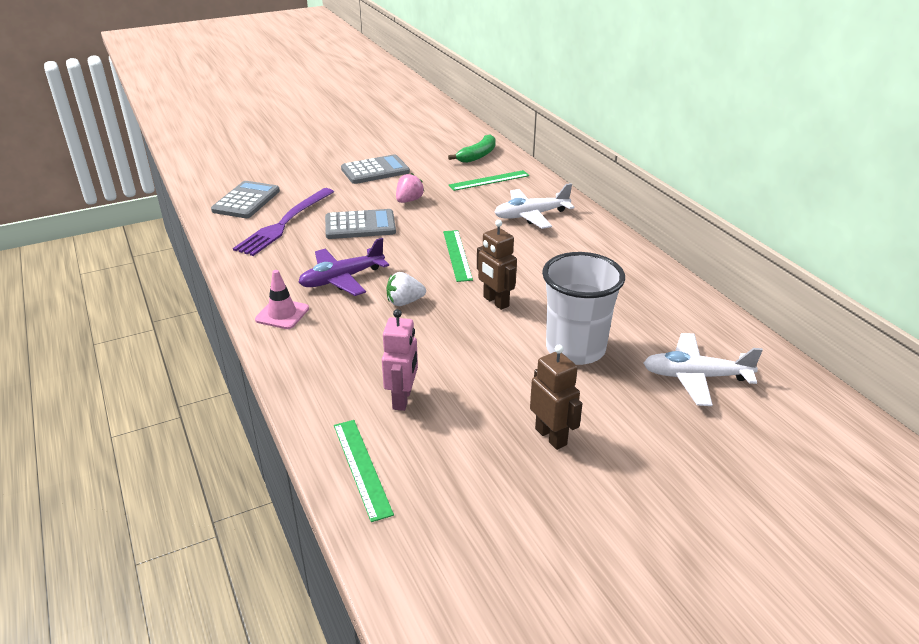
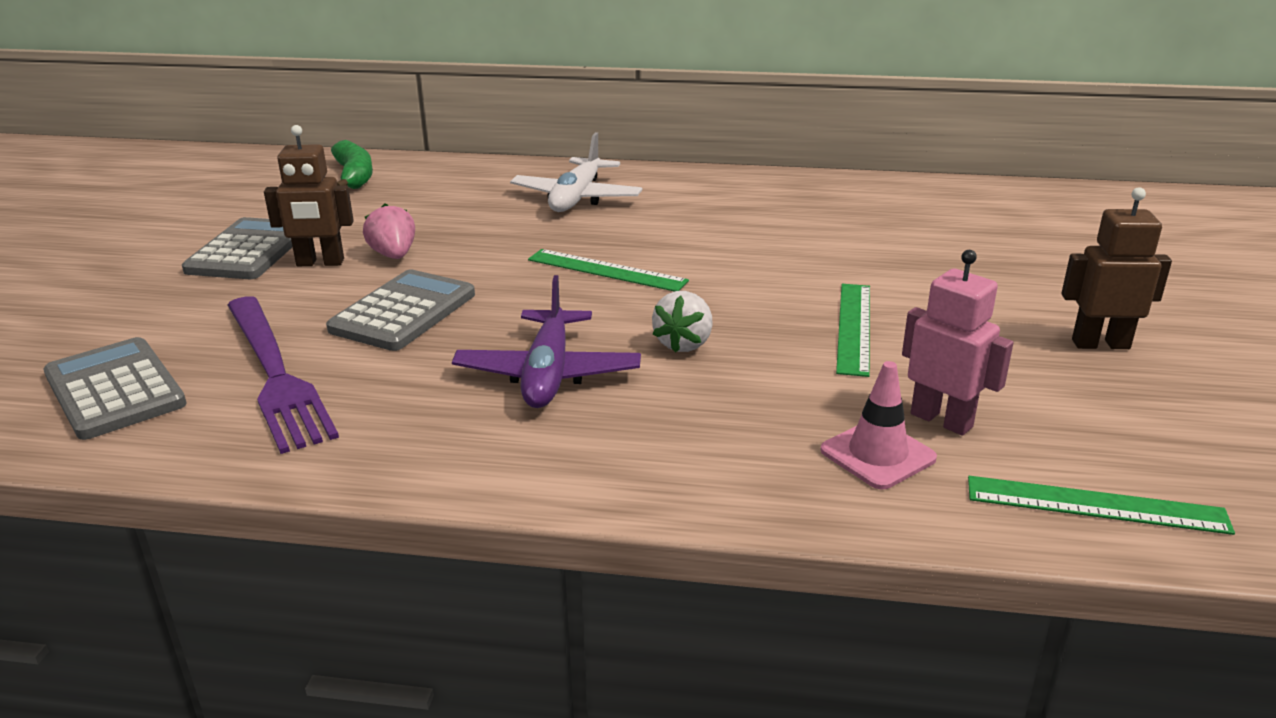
camera: 55 degrees left, 5 degrees down
pink traffic cone [255,270,309,329] -> pink traffic cone moved to [821,361,937,489]
green ruler [449,170,529,191] -> green ruler moved to [836,284,870,377]
brown robot [477,220,517,310] -> brown robot moved to [264,125,354,266]
white cup [542,252,625,365] -> none
white plane [643,333,763,406] -> none

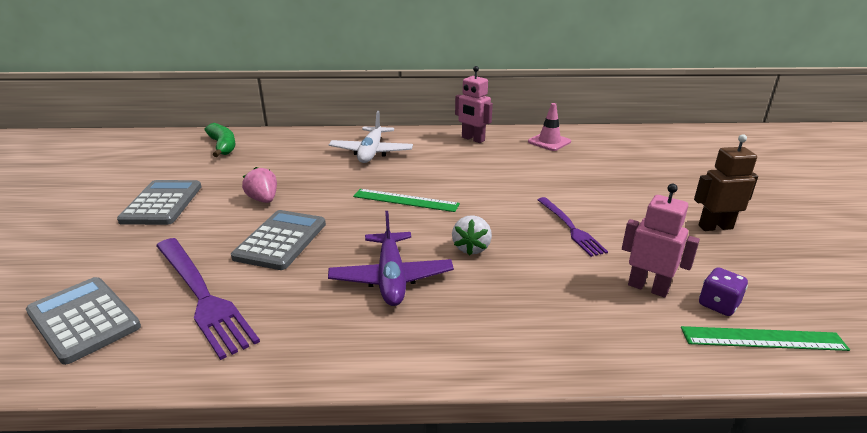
camera: 10 degrees left, 0 degrees up
brown robot [264,125,354,266] -> none
pink traffic cone [821,361,937,489] -> pink traffic cone moved to [528,103,571,151]
green ruler [836,284,870,377] -> purple fork [538,197,608,257]
none -> pink robot [455,66,493,143]
none -> purple dice [699,267,748,316]

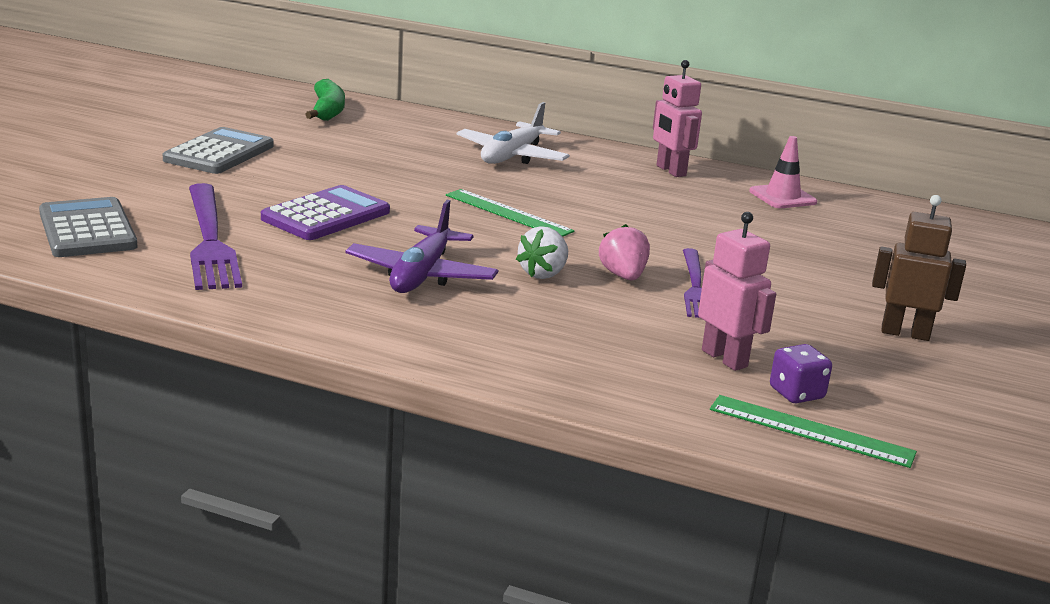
camera: 20 degrees right, 5 degrees down
grey calculator [231,210,326,270] -> purple calculator [261,185,390,240]
pink strawberry [242,167,277,203] -> pink strawberry moved to [599,224,650,281]

